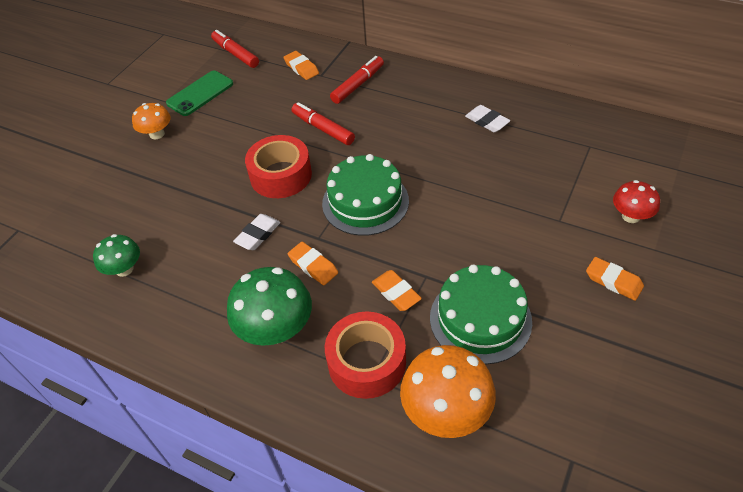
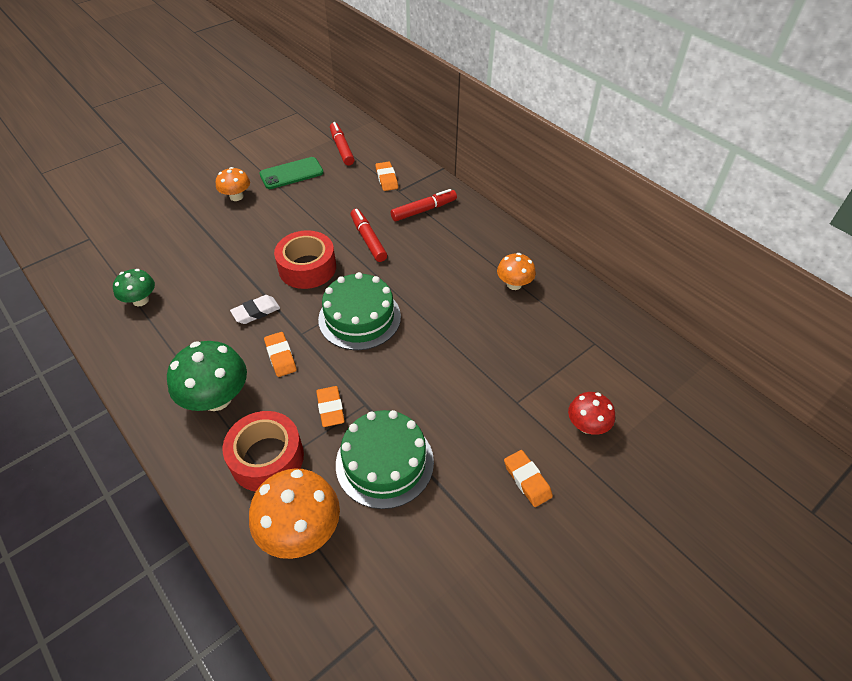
camera: 20 degrees right, 0 degrees up
white eraser [465,105,510,132] -> orange mushroom [497,253,536,290]

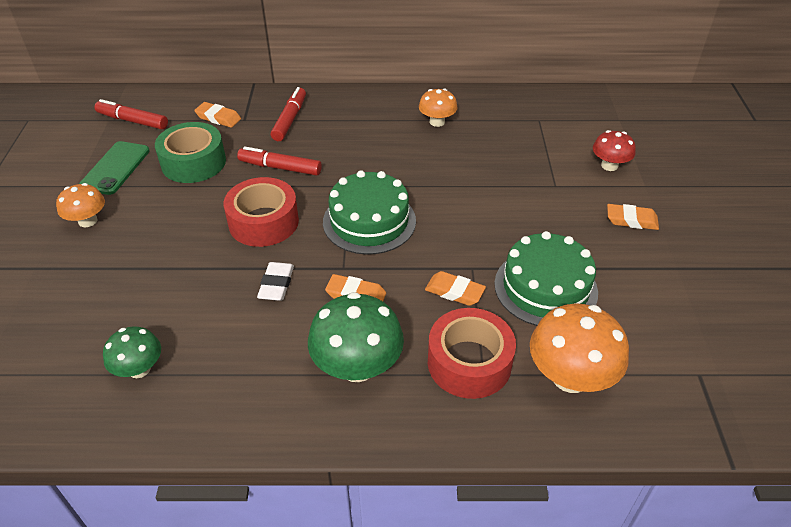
camera: 50 degrees left, 5 degrees down
none -> green tape [155,122,226,183]

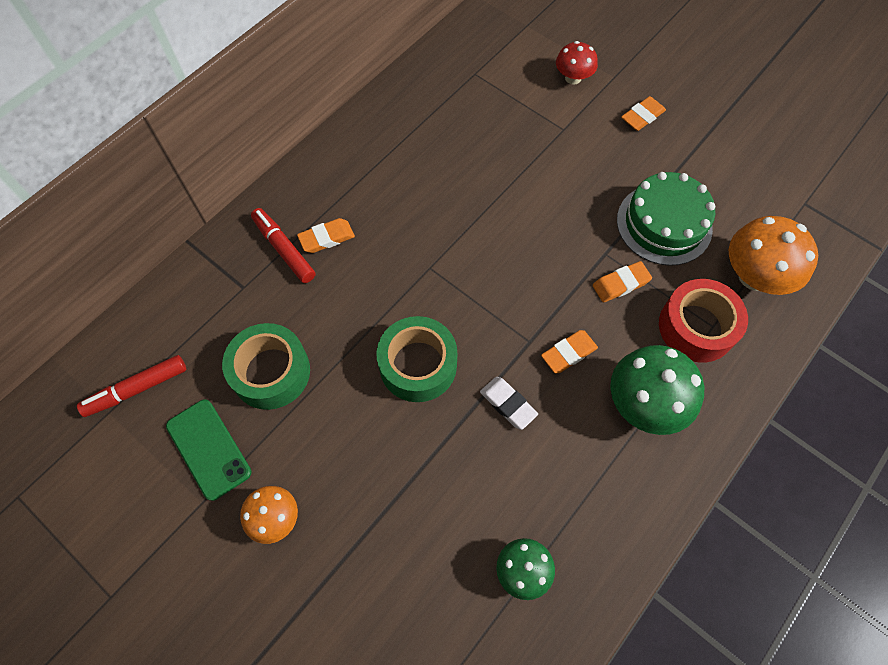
camera: 50 degrees left, 20 degrees up
orange eraser [194,102,241,128] -> orange eraser moved to [297,218,355,253]
red tape [224,177,299,247] -> green tape [377,316,457,402]
red marker [237,146,322,176] -> none
green cake [323,170,416,255] -> none
orange mushroom [419,88,458,127] -> none

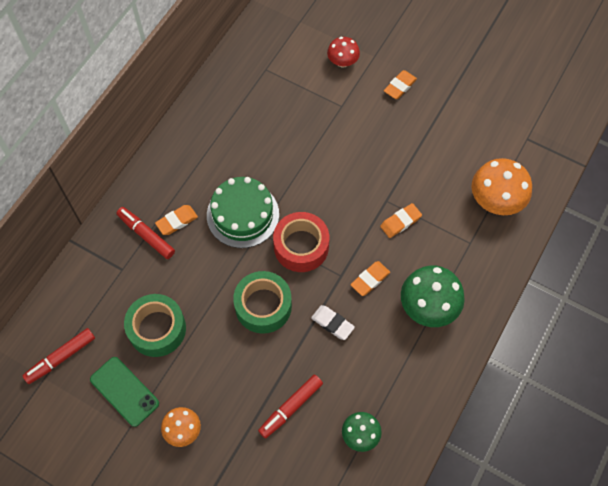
camera: 10 degrees left, 0 degrees up
green cake [617,172,715,266] -> green cake moved to [207,177,279,248]
red tape [659,279,748,363] -> red tape moved to [273,212,329,272]
none -> red marker [258,374,323,439]

